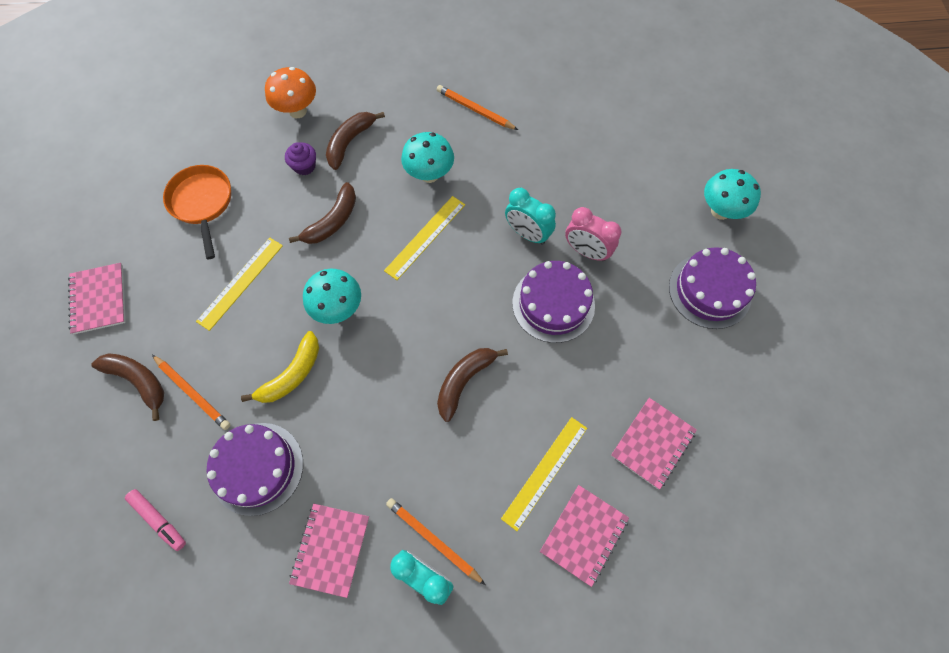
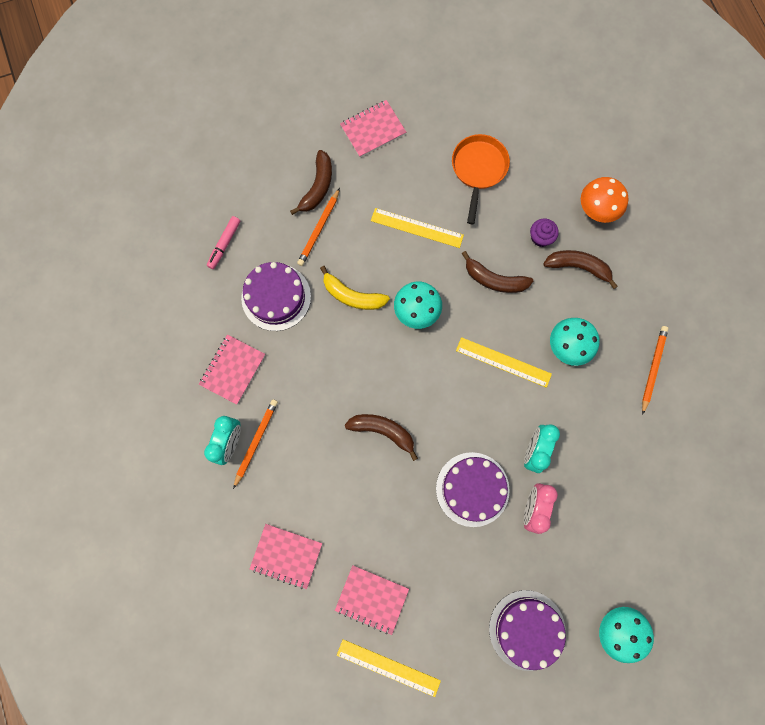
camera: 75 degrees right, 10 degrees up
orange pan [163,165,231,259] -> orange pan turned 45 degrees counterclockwise [452,134,510,224]
pink notebook [289,504,369,598] -> pink notebook turned 60 degrees counterclockwise [199,335,265,405]
yellow ruler [501,417,587,531] -> yellow ruler moved to [337,639,441,697]

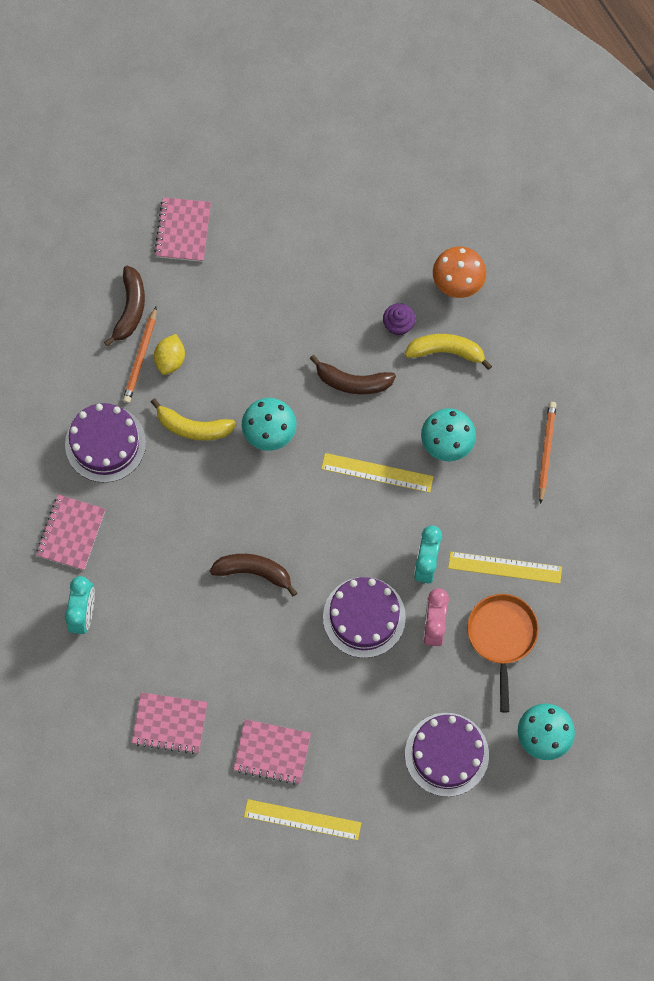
camera: 10 degrees left, 5 degrees down
pink marker [207,216,240,269] -> none
orange pencil [233,399,278,489] -> none
pink notebook [340,100,406,157] -> pink notebook turned 45 degrees counterclockwise [154,197,211,262]
yellow ruler [371,208,464,248] -> yellow ruler moved to [448,552,562,584]
orange pan [452,134,510,224] -> orange pan moved to [467,594,539,712]
brown banana [543,250,618,289] -> yellow banana [405,334,492,370]
none -> yellow lemon [154,334,185,375]

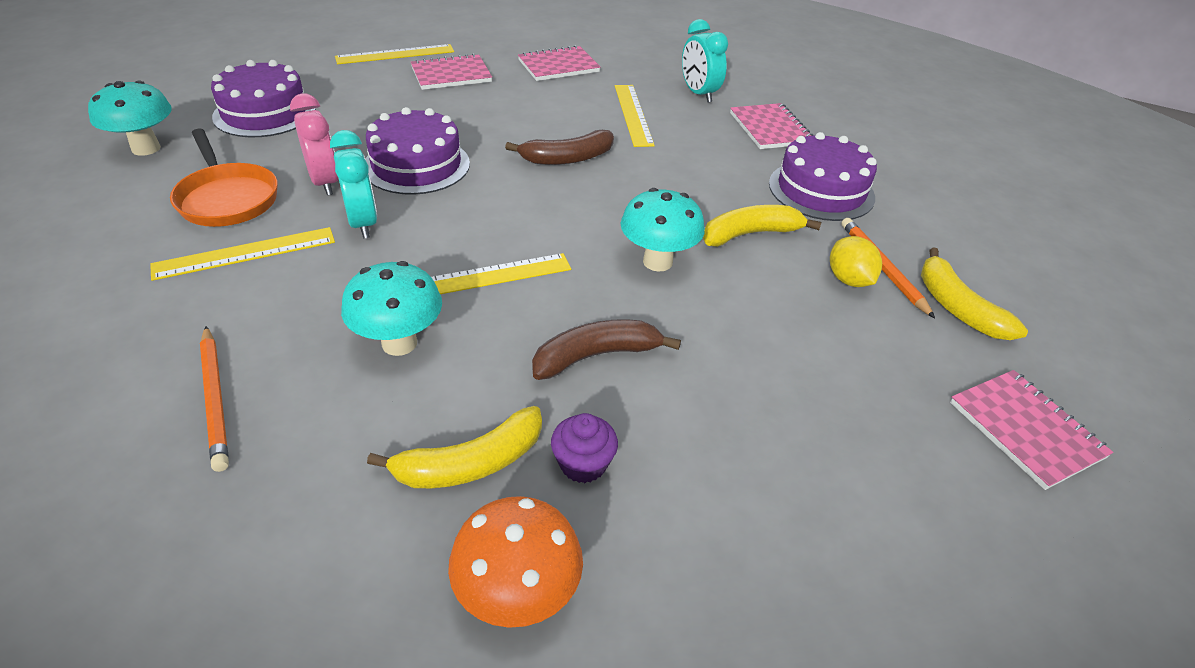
camera: 145 degrees right, 30 degrees down
brown banana [104,266,145,347] -> yellow banana [921,247,1028,340]
none -> yellow ruler [615,85,655,147]

